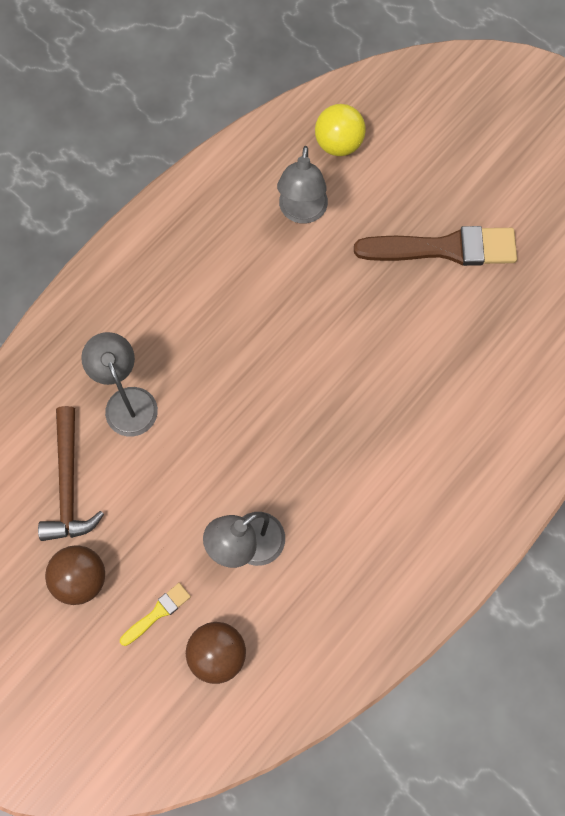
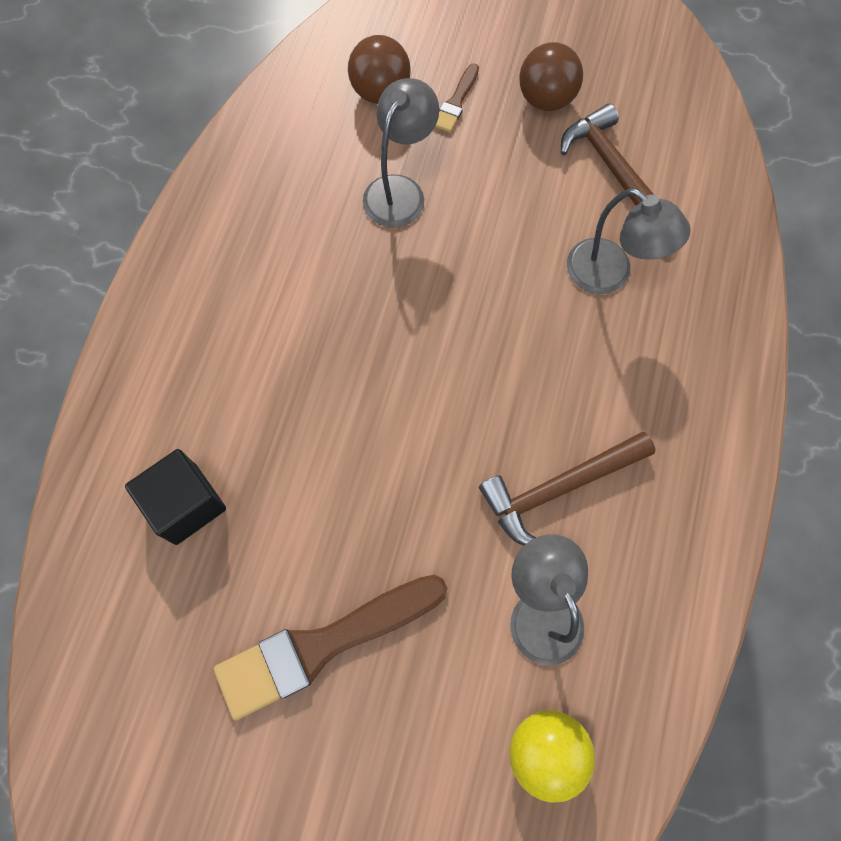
camera: 155 degrees right, 0 degrees up
yellow brush [120,583,191,646] -> brown brush [435,63,479,132]
none -> black cube [125,449,226,545]
none -> brown hammer [479,432,656,545]

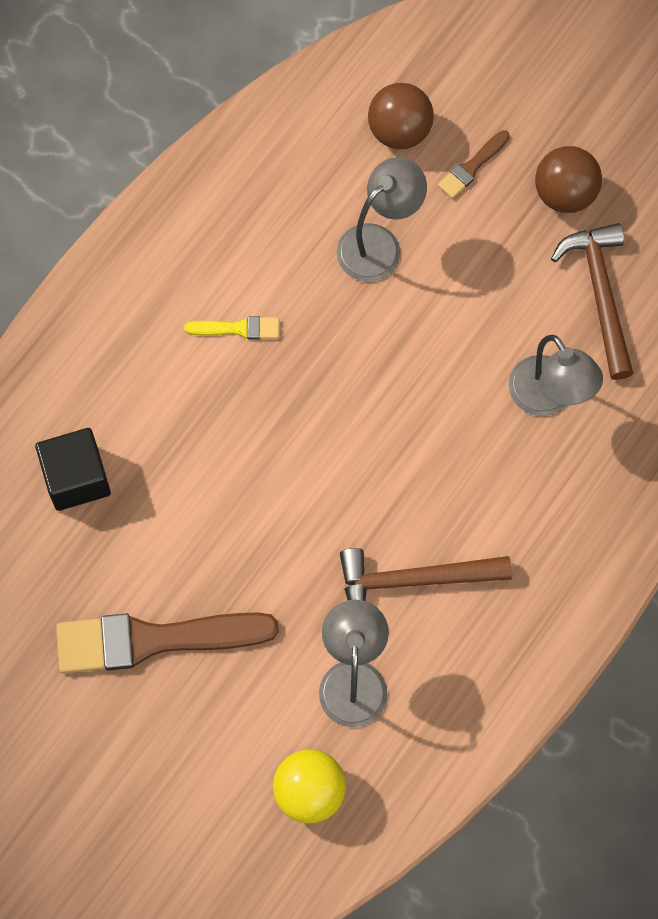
camera: 20 degrees right, 0 degrees up
none -> yellow brush [184,316,279,340]

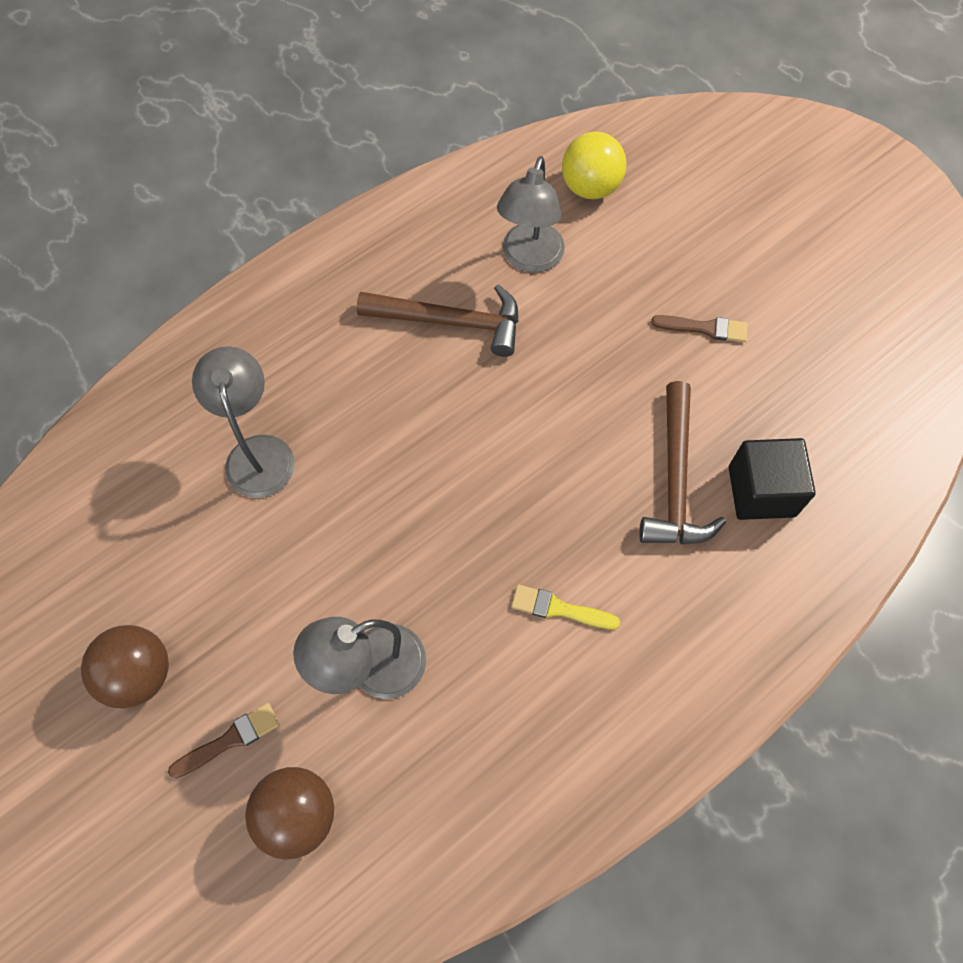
camera: 165 degrees left, 5 degrees down
brown brush [56,612,279,673] -> brown brush [651,315,748,342], size x0.45
brown hammer [551,223,634,380] -> brown hammer moved to [639,381,726,544]

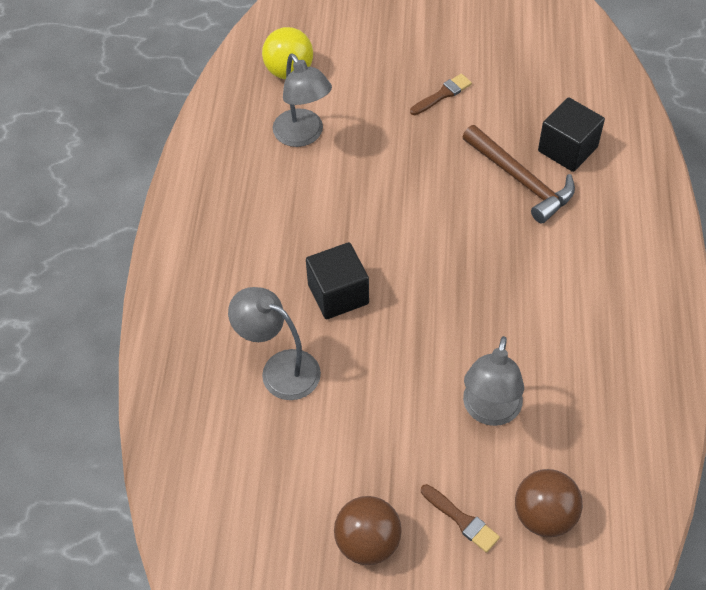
camera: 45 degrees left, 10 degrees down
brown brush [168,703,280,779] -> brown brush turned 120 degrees clockwise [421,484,500,553]
brown hammer [357,284,519,357] -> none
yellow brush [511,585,620,630] -> none
none -> black cube [306,242,369,319]

